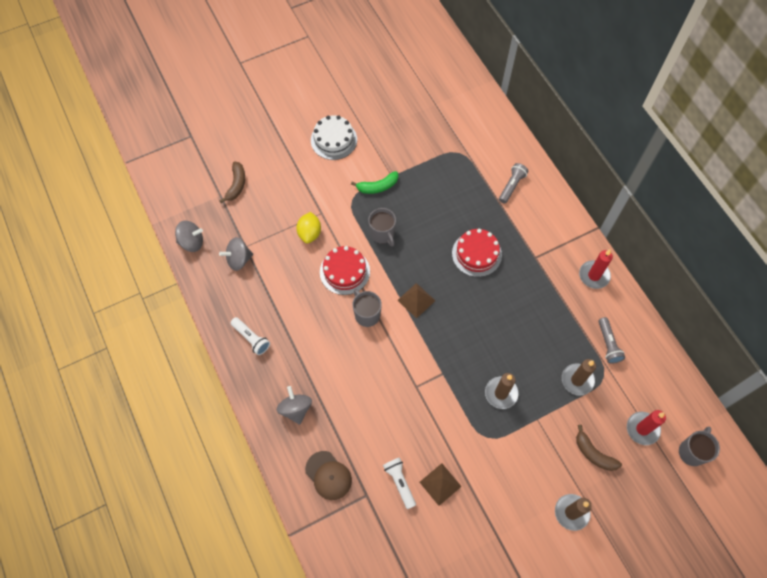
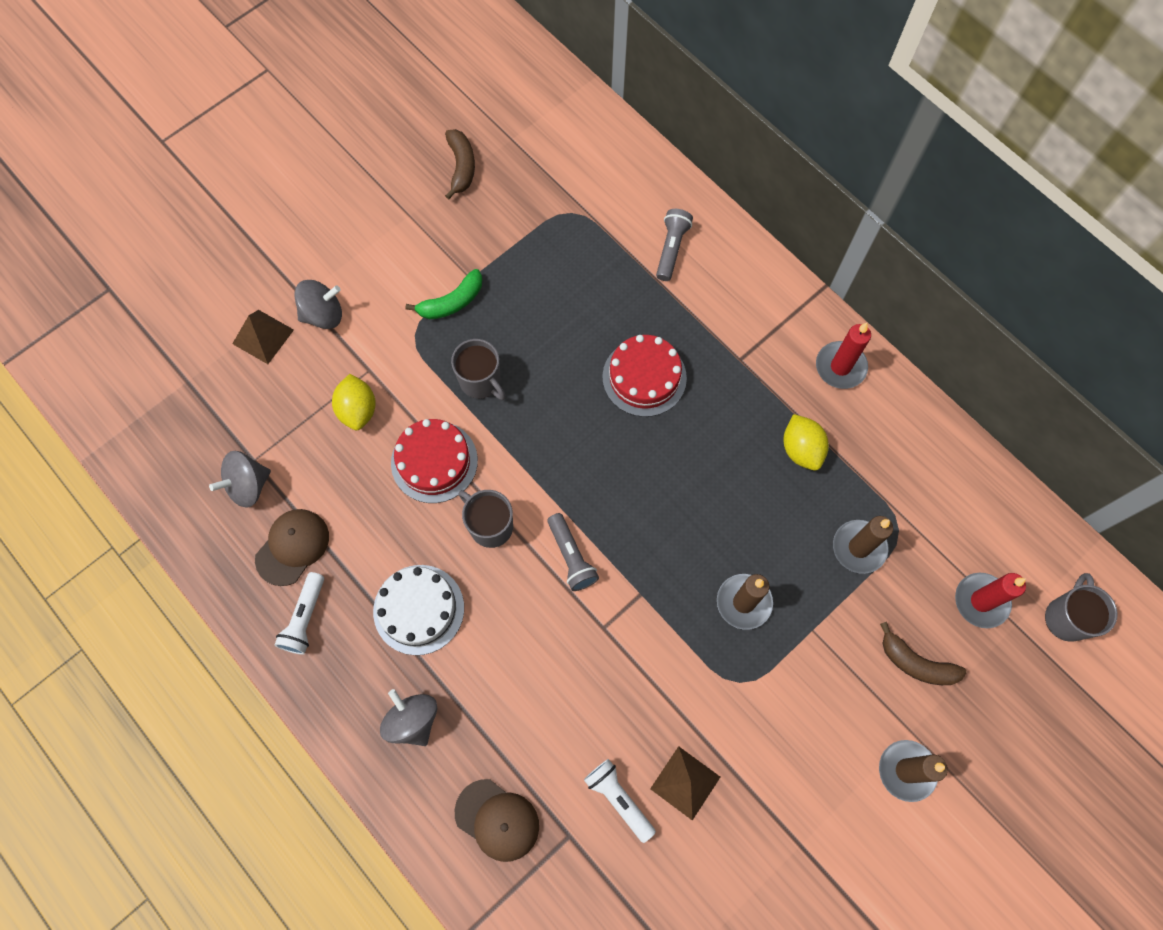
camera: 15 degrees left, 5 degrees up
grey spinning top [175,221,203,252] -> grey spinning top moved to [294,280,342,329]
brown banana [220,162,245,203] -> brown banana moved to [445,129,475,199]
white flashlight [231,317,270,355] -> white flashlight turned 75 degrees clockwise [274,572,324,655]
white cake [311,115,357,160] -> white cake moved to [373,565,464,655]
brown pyramid [397,283,435,318] -> brown pyramid moved to [232,310,294,364]
grey flashlight [598,317,625,364] -> grey flashlight moved to [548,513,599,591]
none -> brown cap [255,509,329,586]
none -> yellow lemon [783,414,829,470]

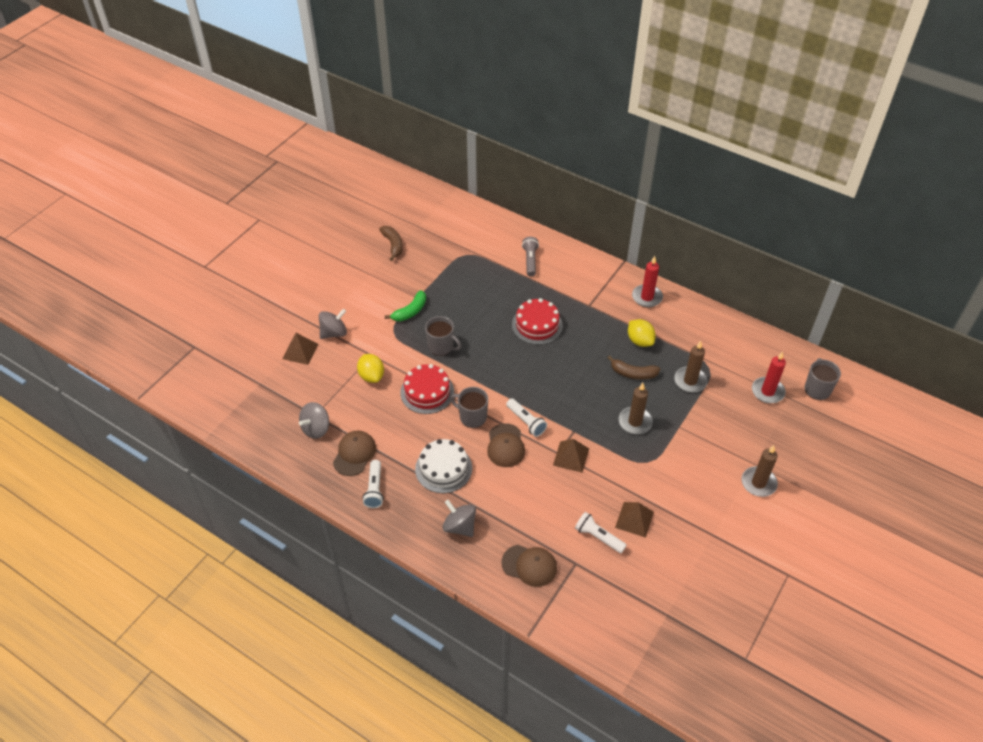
camera: 15 degrees left, 20 degrees down
grey flashlight [548,513,599,591] -> white flashlight [506,398,547,437]
brown banana [880,622,967,685] -> brown banana moved to [607,356,660,380]
none -> brown cap [487,423,525,467]
none -> brown pyramid [553,439,589,473]

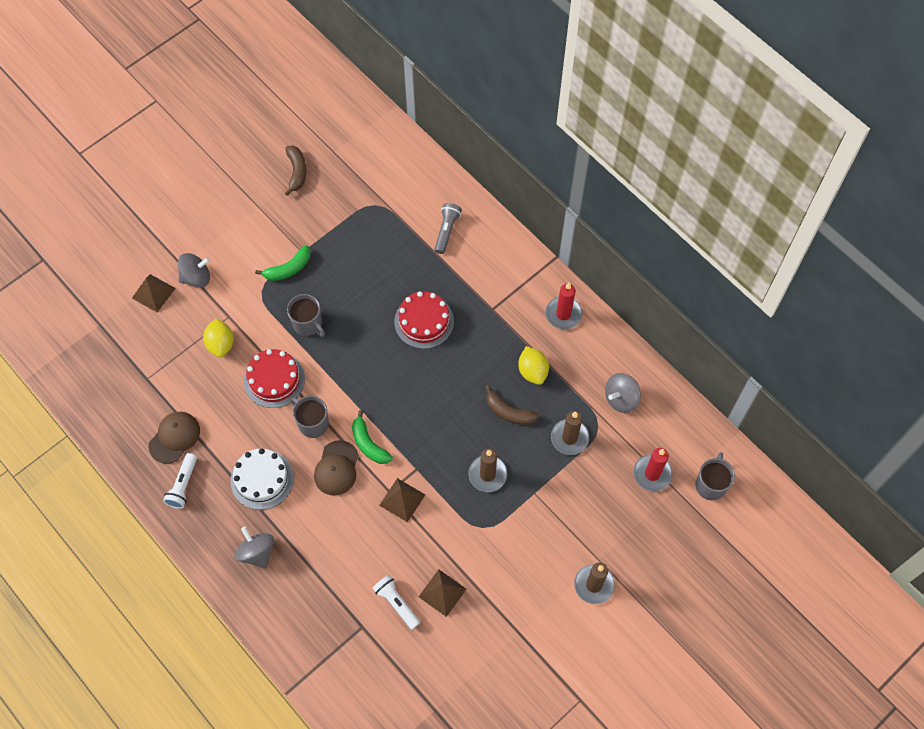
camera: 15 degrees right, 15 degrees up
grey spinning top [299,402,329,439] -> grey spinning top moved to [605,373,641,413]
brown cap [501,545,557,587] -> none
white flashlight [506,398,547,437] -> green banana [352,410,393,464]

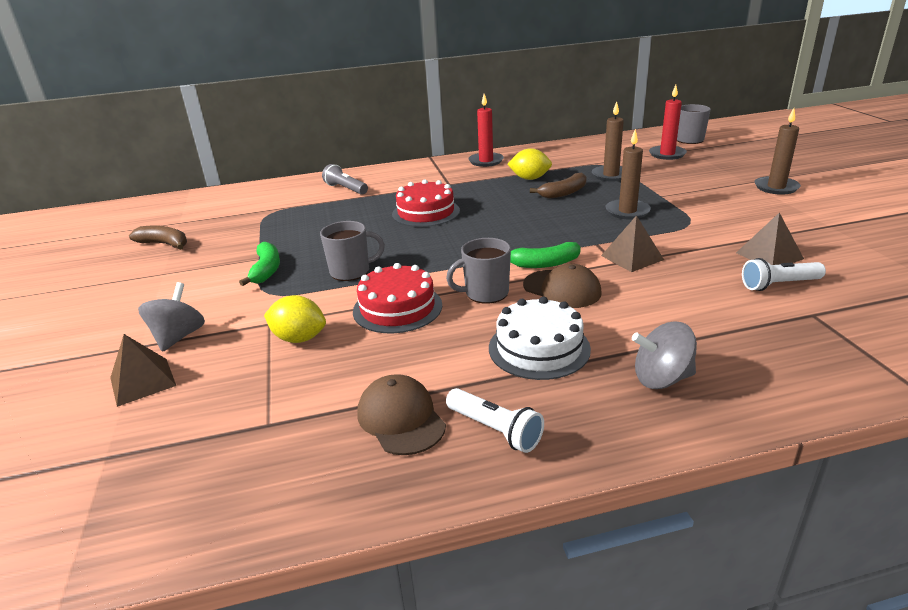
camera: 60 degrees left, 35 degrees down
grey spinning top [605,373,641,413] -> none

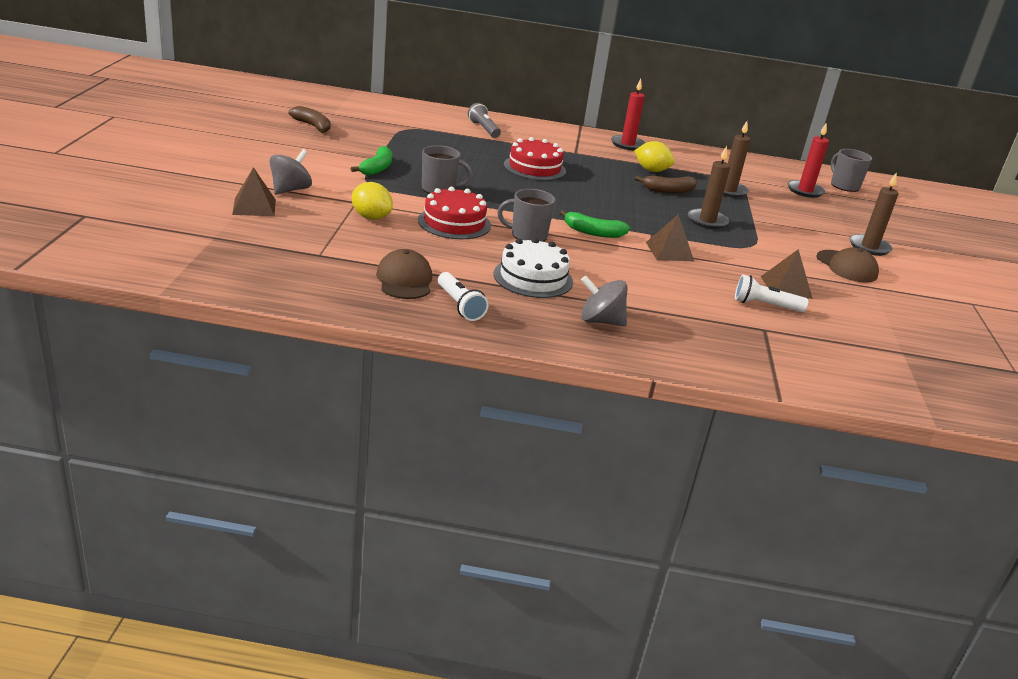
camera: 15 degrees right, 0 degrees up
brown cap [523,264,602,308] -> brown cap moved to [816,247,879,283]

